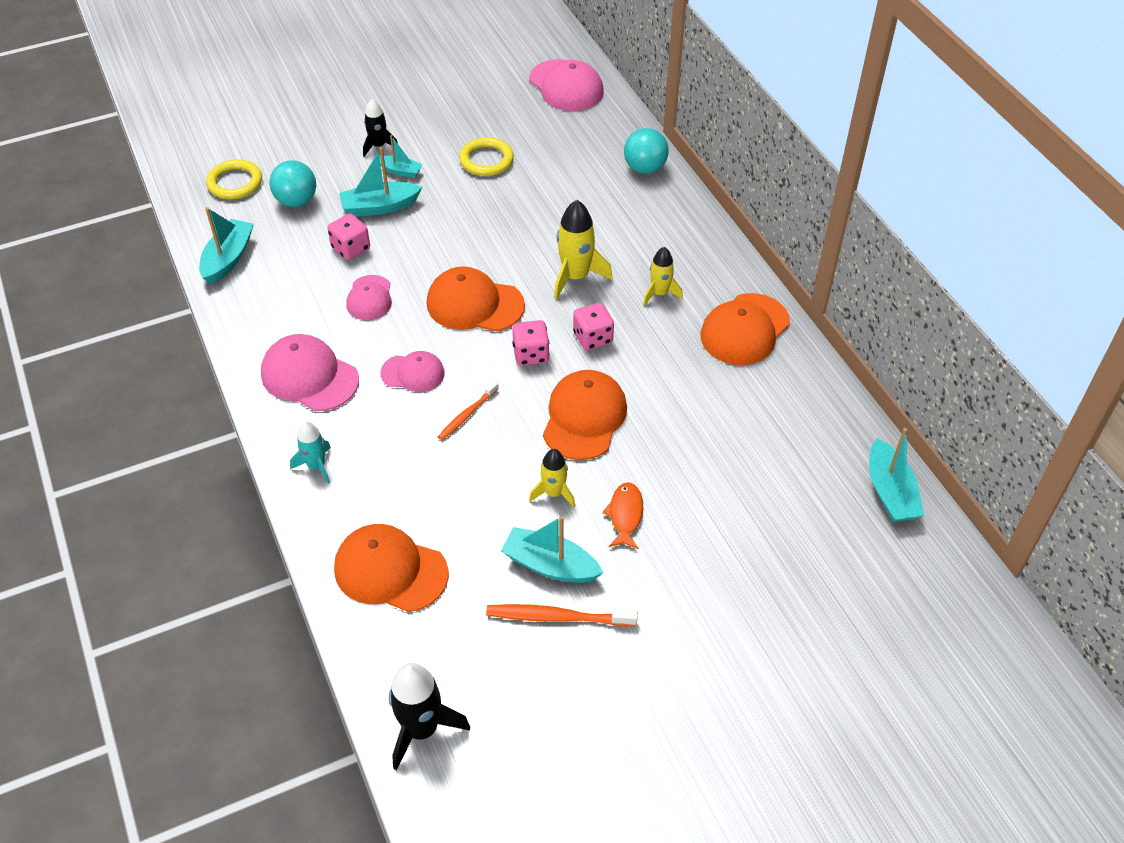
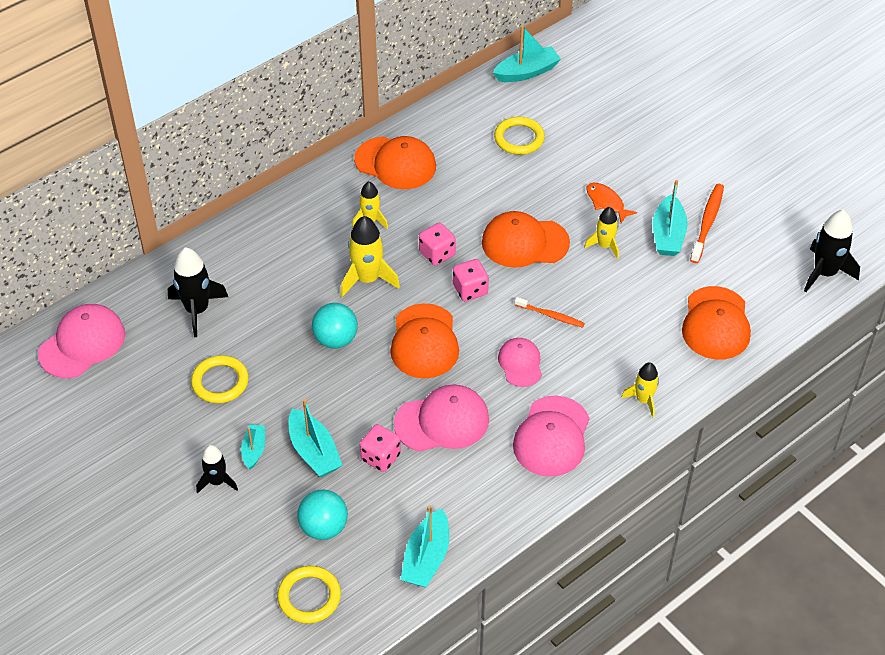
camera: 105 degrees left, 0 degrees up
turquoise boat [199,207,254,285] -> turquoise boat turned 75 degrees counterclockwise [401,505,449,587]
turquoise rocket [290,421,331,484] -> yellow rocket [621,362,659,418]
pink cap [346,275,392,320] -> pink cap [394,385,489,452], size x1.62
orange toothbrush [486,604,638,626] -> orange toothbrush turned 150 degrees counterclockwise [690,184,724,263]
orange fish [602,482,643,549] -> orange fish turned 60 degrees clockwise [586,183,637,223]
turquoise ball [624,128,669,174] -> turquoise ball moved to [312,303,358,349]
none -> black rocket [168,247,228,337]
none -> yellow ring [494,117,545,155]

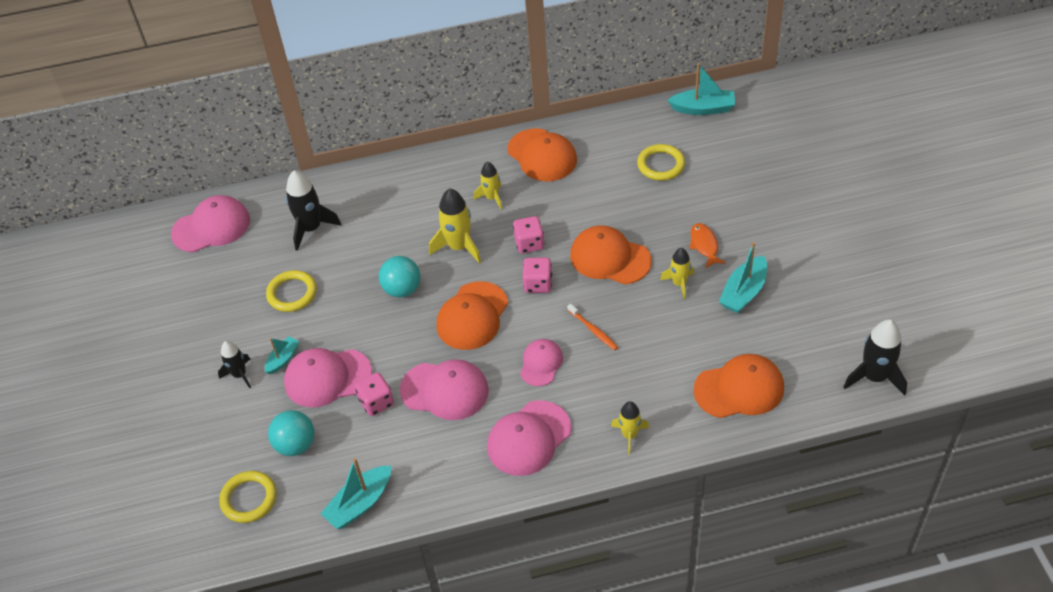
camera: 30 degrees right, 0 degrees up
turquoise boat [288,399,342,477] -> pink cap [284,348,372,408]
orange cap [682,286,751,360] -> orange cap turned 135 degrees counterclockwise [693,354,784,418]
orange toothbrush [690,184,724,263] -> none

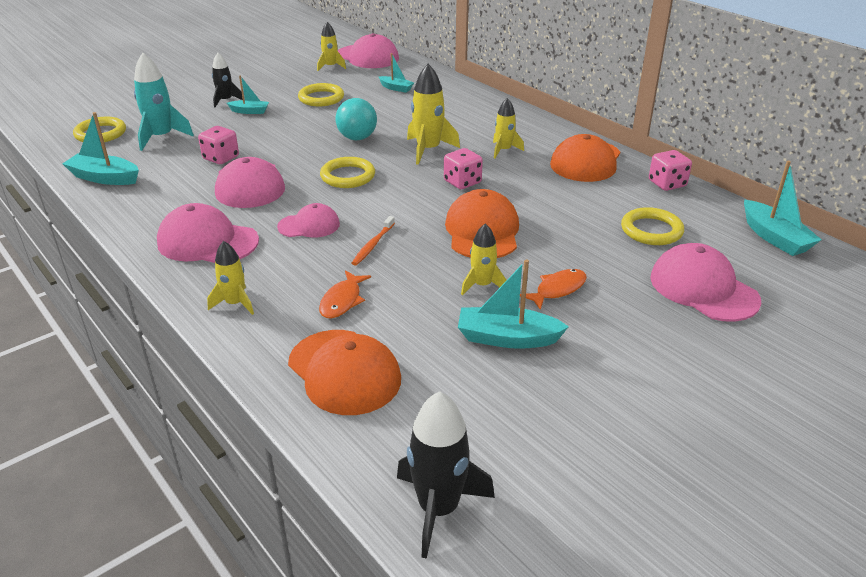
camera: 60 degrees right, 15 degrees down
turquoise ball [268,410,314,456] -> turquoise rocket [134,53,194,151]
pink cap [284,348,372,408] -> pink cap moved to [650,243,761,322]
black rocket [286,170,341,251] -> turquoise boat [379,53,414,93]
orange cap [436,281,508,350] -> yellow ring [320,157,375,188]
pink dice [523,258,552,293] -> pink dice moved to [649,150,692,191]
none -> yellow rocket [317,22,346,71]
none -> orange fish [319,270,371,318]

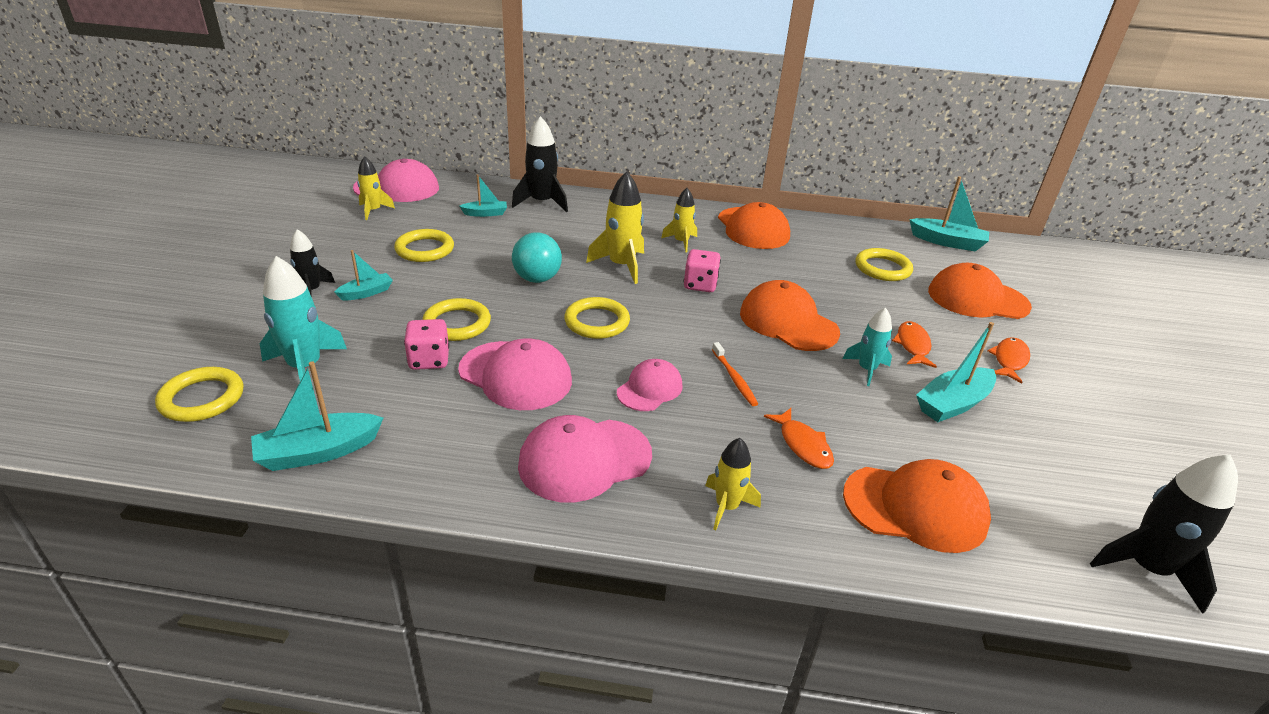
camera: 45 degrees left, 0 degrees up
yellow rocket [461,223,507,295] -> turquoise rocket [843,308,892,386]
pink dice [649,150,692,191] -> none
pink cap [650,243,761,322] -> orange cap [928,263,1032,319]
none -> yellow ring [422,298,491,341]
none -> black rocket [512,116,568,212]
none -> orange fish [987,337,1030,383]

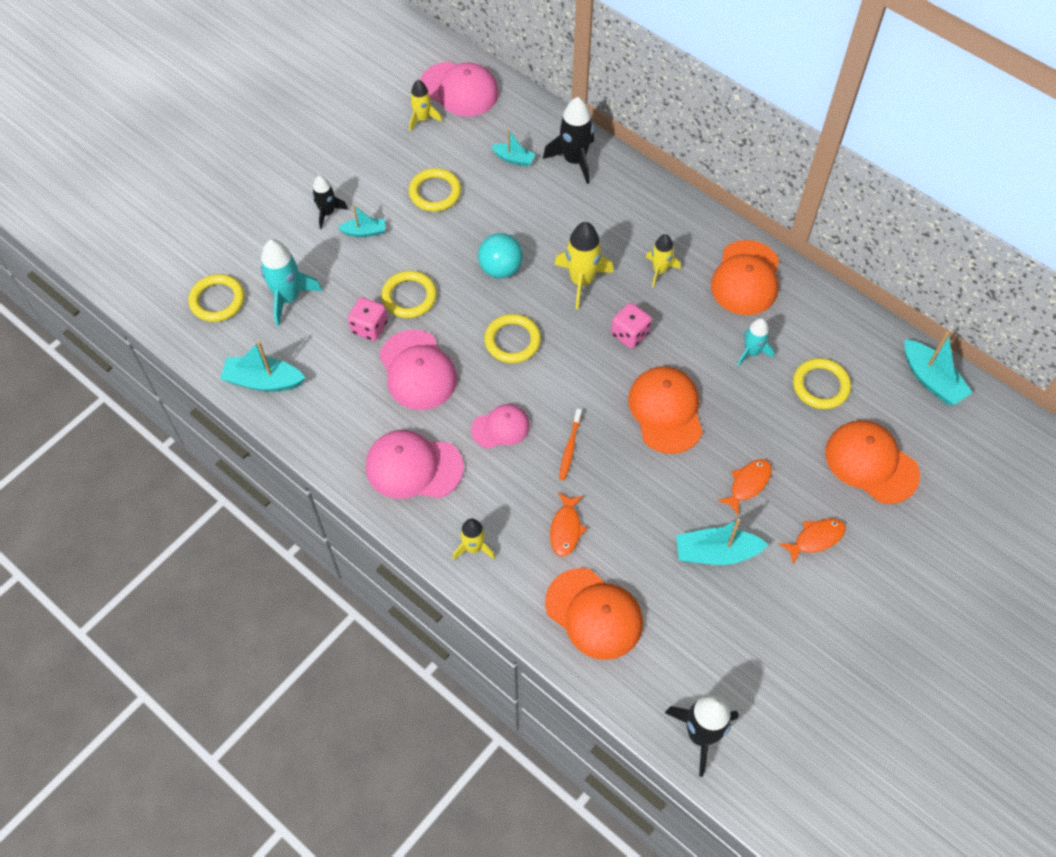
camera: 35 degrees right, 25 degrees up
turquoise rocket [843,308,892,386] -> turquoise rocket moved to [737,318,774,367]

